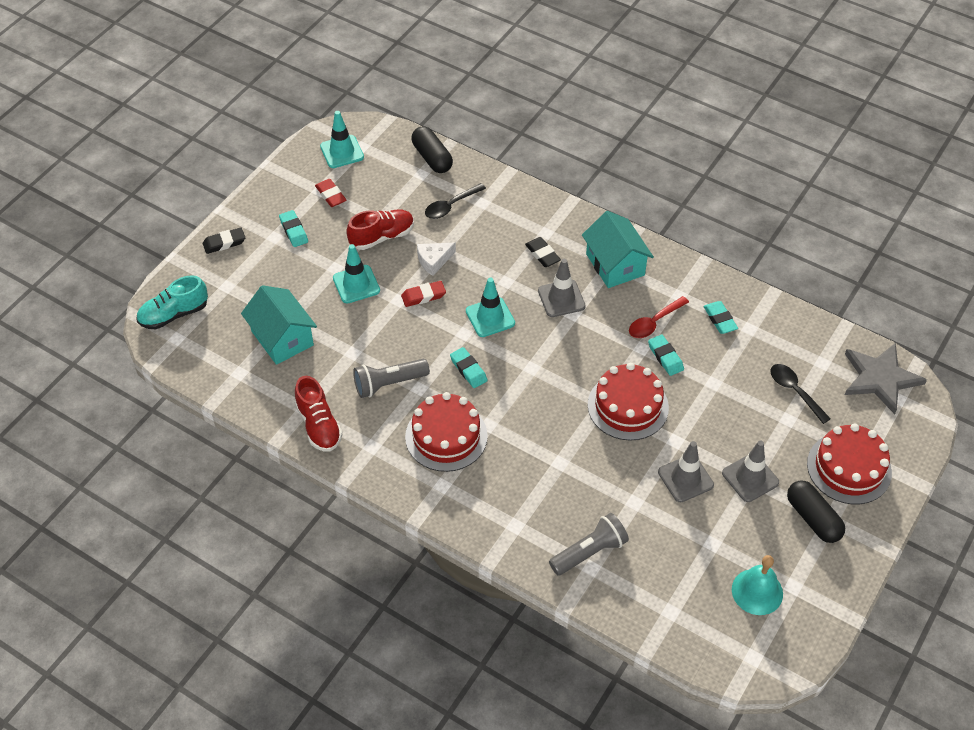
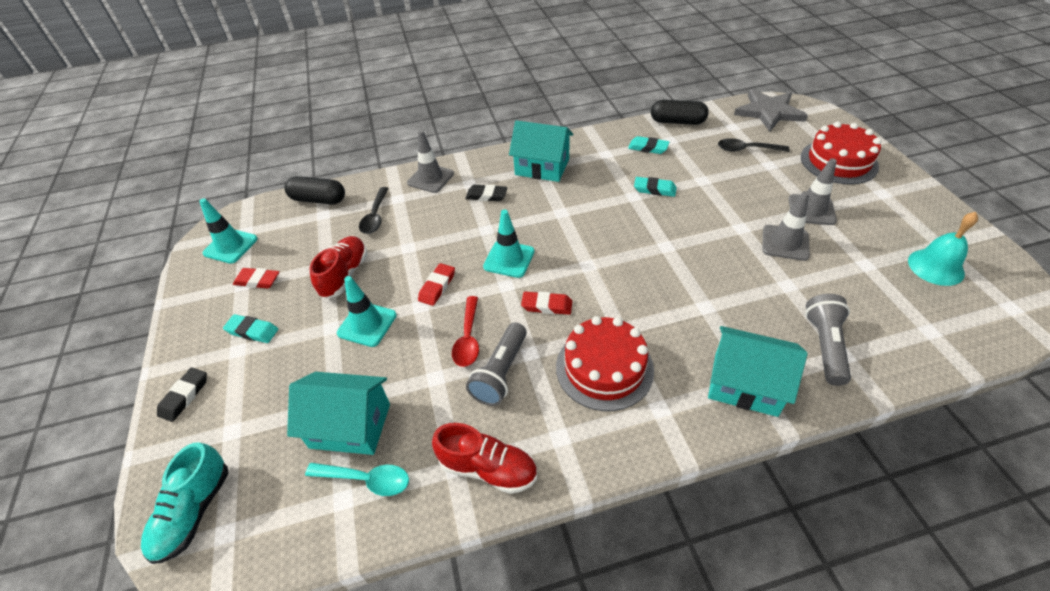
camera: 45 degrees left, 5 degrees down
white cheese [417,243,456,276] -> none
turquoise eraser [450,347,488,388] -> red eraser [521,291,572,315]
grey traffic cone [538,259,586,317] -> grey traffic cone moved to [407,130,454,193]
red cake [588,363,669,441] -> none
red spoon [629,296,689,338] -> red spoon moved to [452,296,479,367]
black capsule [787,481,845,543] -> black capsule moved to [651,100,709,125]
none -> turquoise spoon [305,463,409,496]
none -> turquoise house [708,326,808,417]

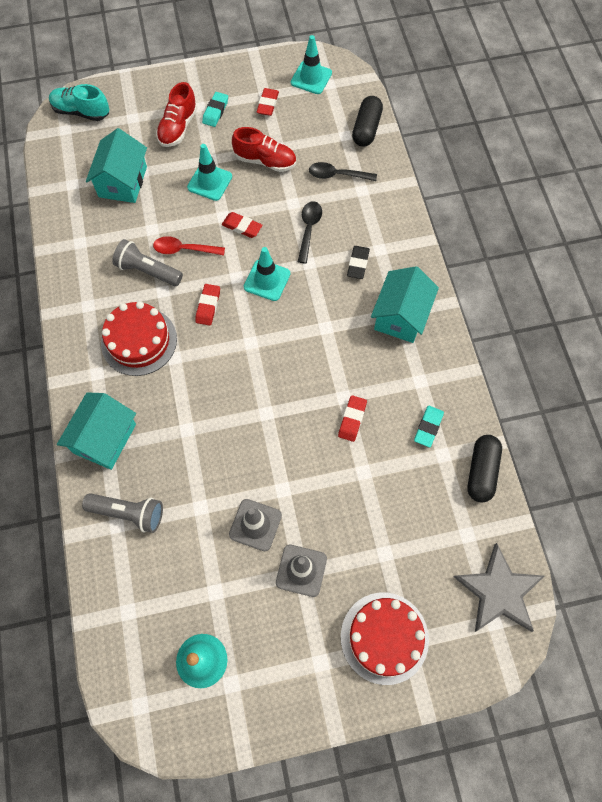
camera: 90 degrees right, 20 degrees up
black eraser [157,367,207,422] -> none
turquoise spoon [305,463,409,496] -> none
grey traffic cone [407,130,454,193] -> none
red shoe [432,423,537,494] -> red shoe moved to [156,82,198,147]
turquoise eraser [634,177,677,197] -> red eraser [338,395,367,442]
black spoon [718,138,790,152] -> black spoon moved to [298,201,322,264]

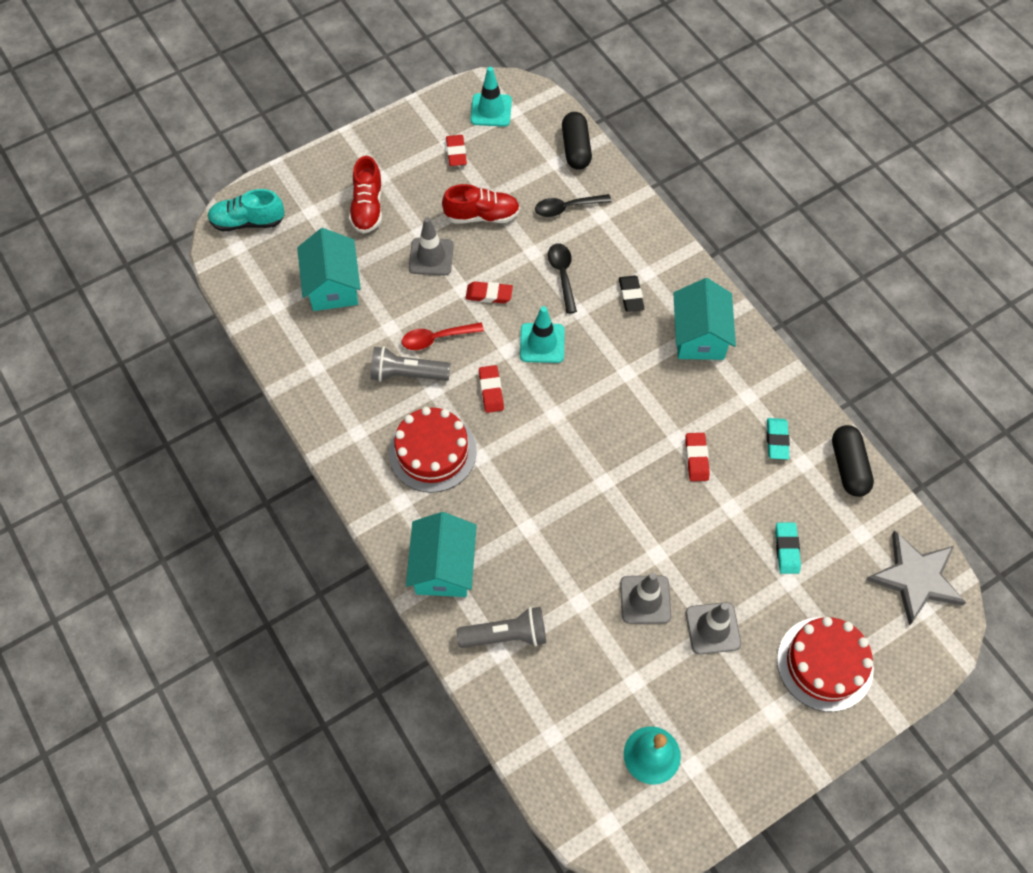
camera: 20 degrees left, 5 degrees down
turquoise traffic cone [187,144,232,201] -> grey traffic cone [409,217,454,275]
turquoise eraser [202,92,228,127] -> turquoise eraser moved to [775,523,801,574]

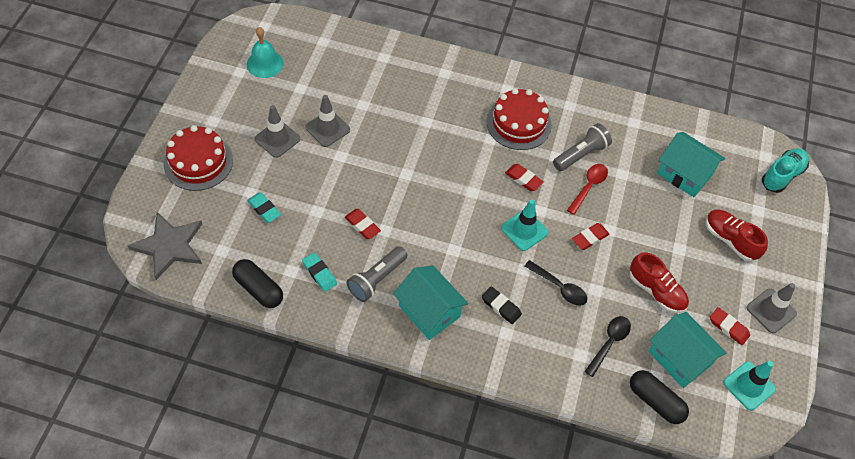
camera: 135 degrees right, 5 degrees down
turquoise house [406,512,477,597] -> turquoise house moved to [648,312,727,388]
grey traffic cone [409,217,454,275] -> grey traffic cone moved to [747,283,797,334]
red shoe [442,184,520,224] -> red shoe turned 90 degrees counterclockwise [630,252,689,313]
grey flashlight [457,607,546,648] -> grey flashlight moved to [347,246,407,302]

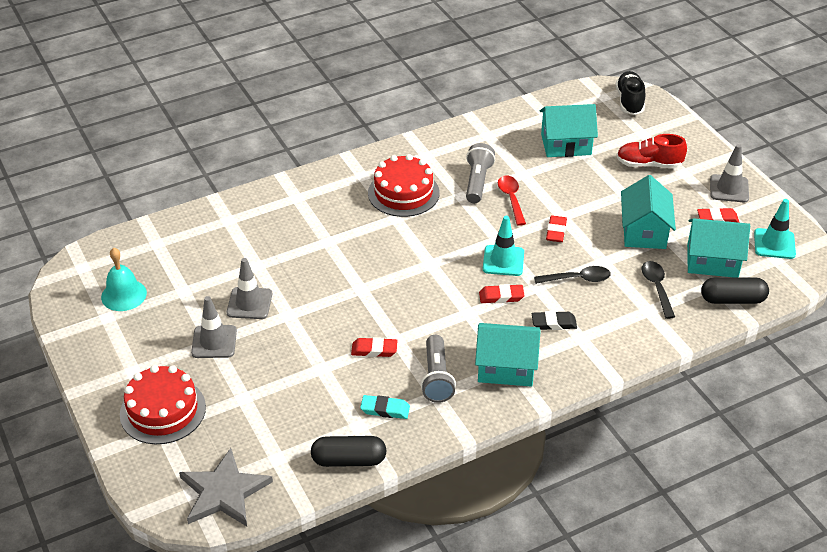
camera: 40 degrees left, 15 degrees down
turquoise eraser [247,192,281,223] -> none
red eraser [505,164,543,191] -> red eraser moved to [479,284,525,303]
red shoe [630,252,689,313] -> turquoise house [621,175,676,249]
turquoise shoe [762,148,809,193] -> black shoe [616,71,645,115]

